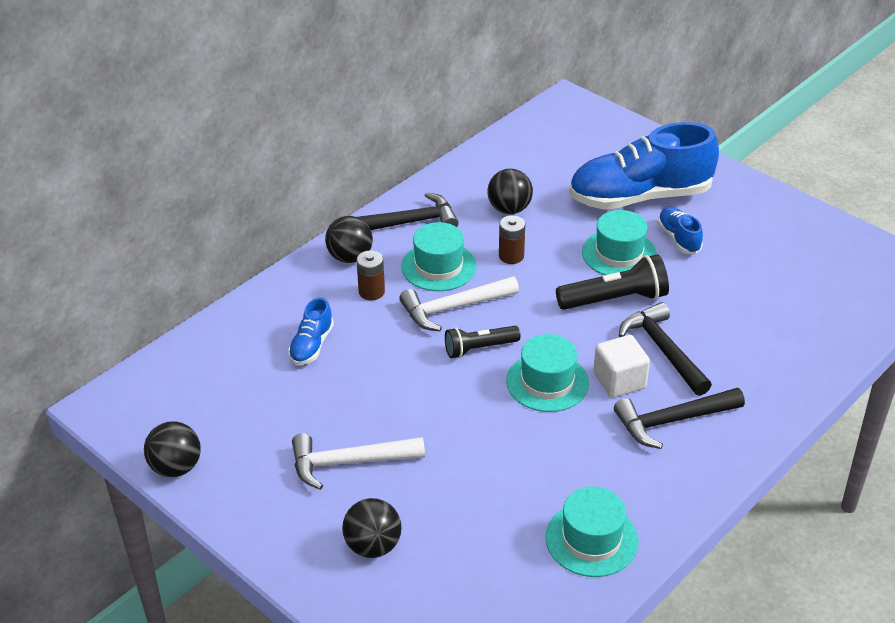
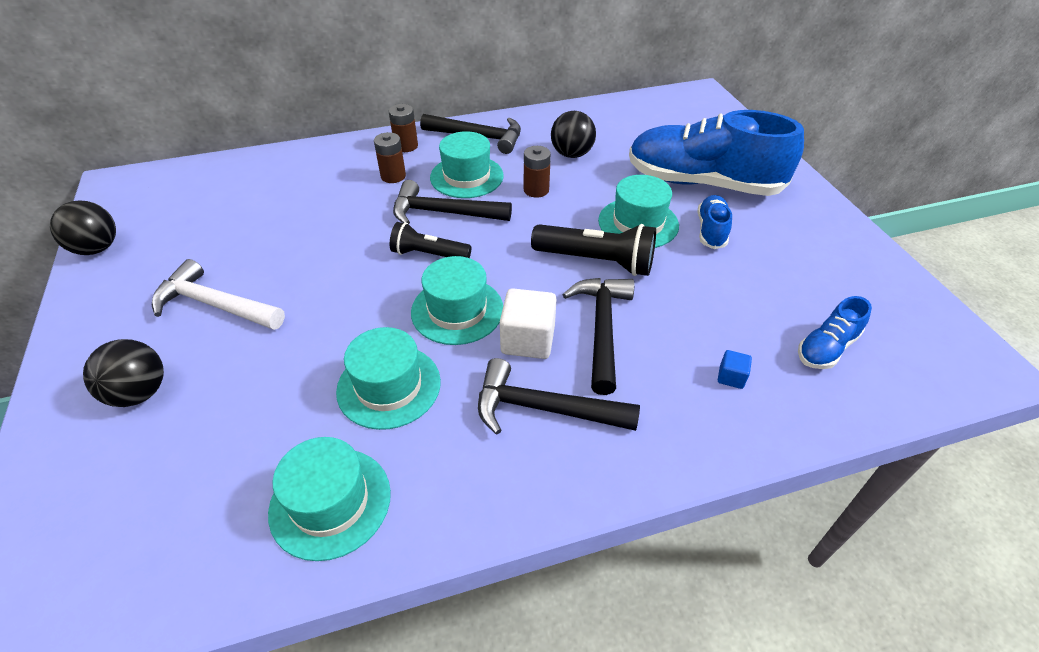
camera: 30 degrees right, 5 degrees up
blue shoe [288,298,334,365] -> blue shoe moved to [798,296,872,369]
black ball [325,216,373,263] -> brown battery [389,104,418,152]
white hammer [399,276,519,331] -> black hammer [393,180,512,224]
none -> turquoise hat [336,327,441,430]
none -> blue cube [718,350,752,389]

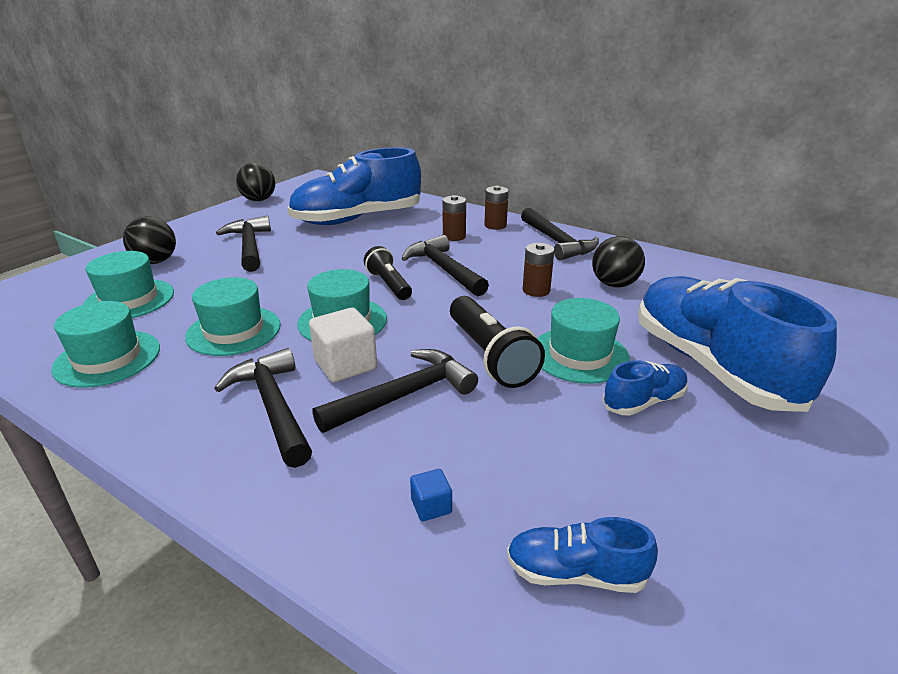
camera: 50 degrees right, 15 degrees down
white hammer [152,259,285,330] -> black hammer [216,216,271,272]
turquoise hat [430,131,504,198] -> turquoise hat moved to [83,251,174,318]
none -> blue shoe [287,147,421,225]

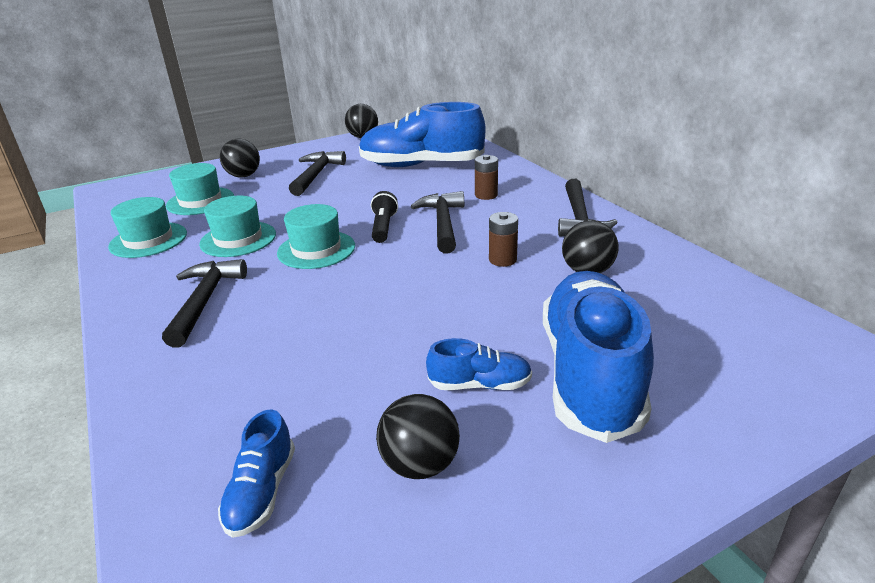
camera: 30 degrees right, 0 degrees up
white cube [309,308,377,382] -> none
black hammer [312,349,478,433] -> none
blue cube [410,469,452,521] -> none
black flashlight [450,296,545,388] -> none
brown battery [484,186,509,230] -> none
blue shoe [507,517,658,593] -> blue shoe turned 120 degrees counterclockwise [218,409,295,538]
turquoise hat [537,298,630,384] -> none
none -> black ball [376,394,460,479]

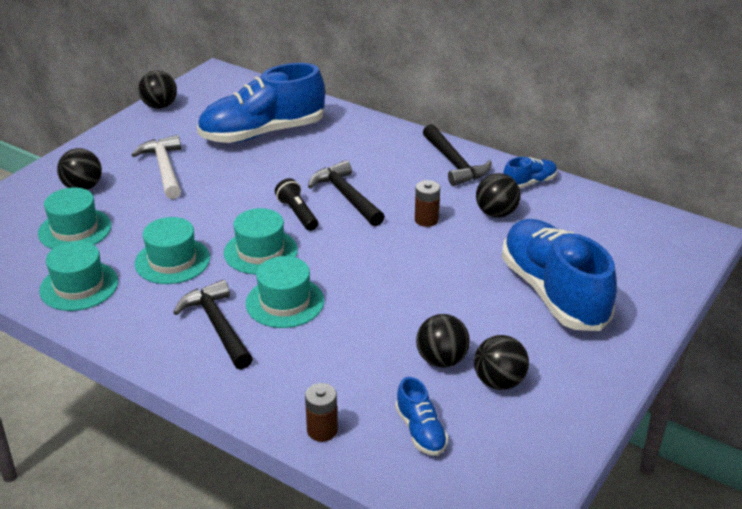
camera: 30 degrees left, 5 degrees up
black hammer [289,151,346,196] -> white hammer [131,135,181,199]
blue shoe [426,338,532,390] -> blue shoe moved to [503,157,557,188]
brown battery [475,155,498,200] -> brown battery moved to [305,383,338,442]
none -> turquoise hat [246,256,324,328]
none -> black ball [416,314,470,368]

